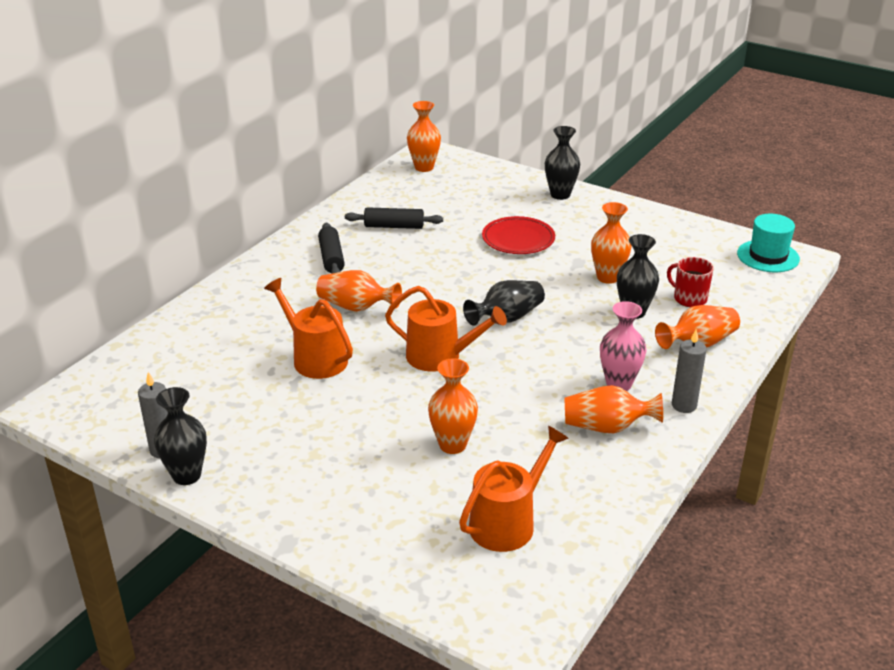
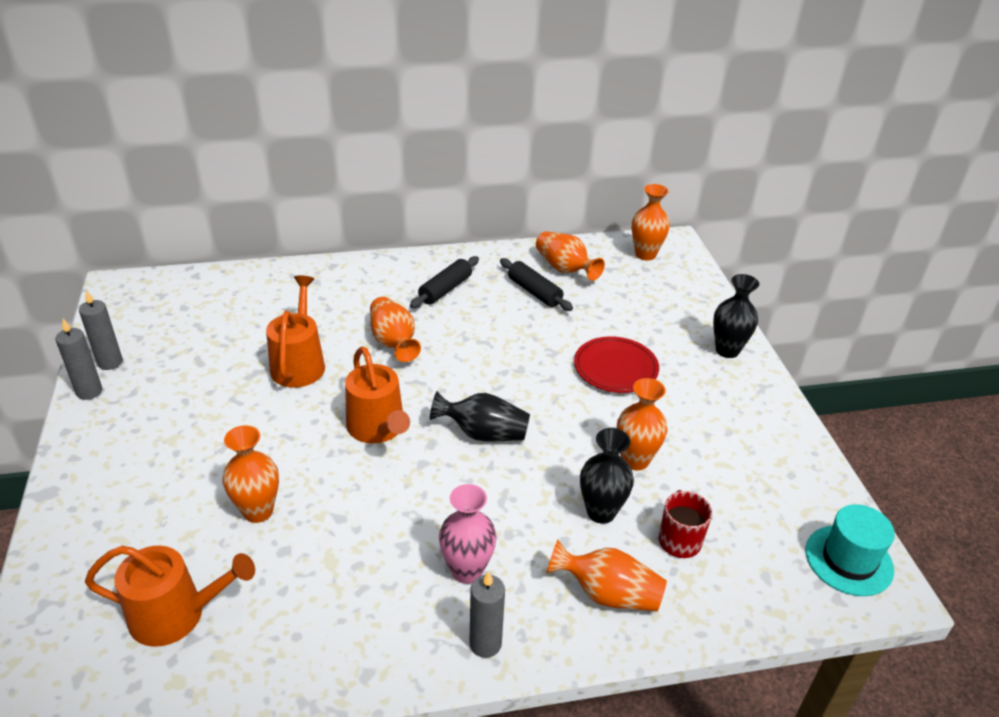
camera: 45 degrees right, 5 degrees up
black vase [154,387,207,485] -> grey candle [55,319,102,400]
orange vase [564,385,663,433] -> orange vase moved to [536,231,605,281]

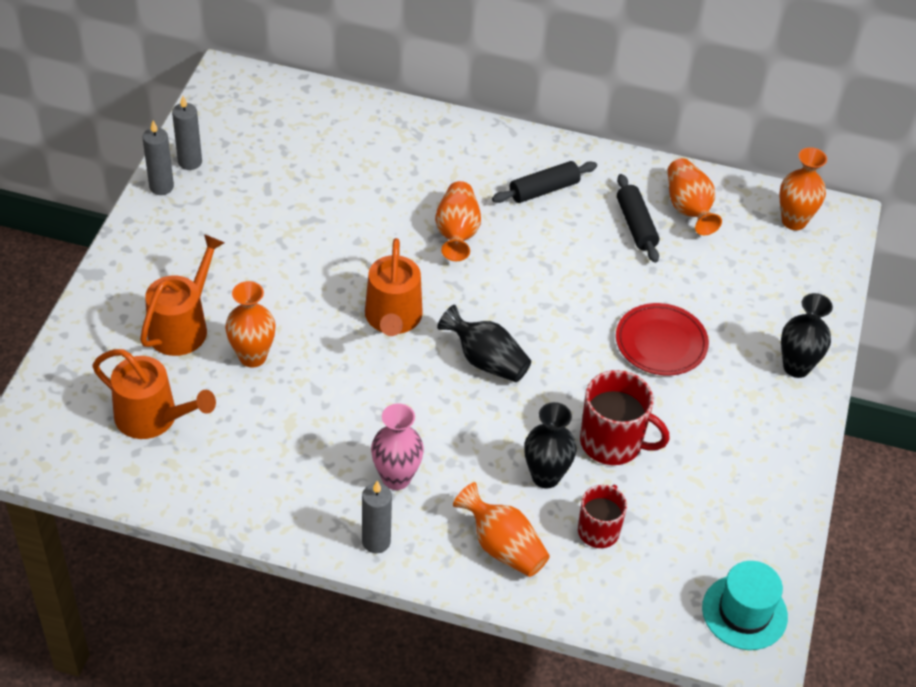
camera: 25 degrees right, 10 degrees up
orange watering can [266,275,325,388] -> orange watering can moved to [140,234,224,356]
orange vase [617,378,668,470] -> red mug [580,370,670,465]

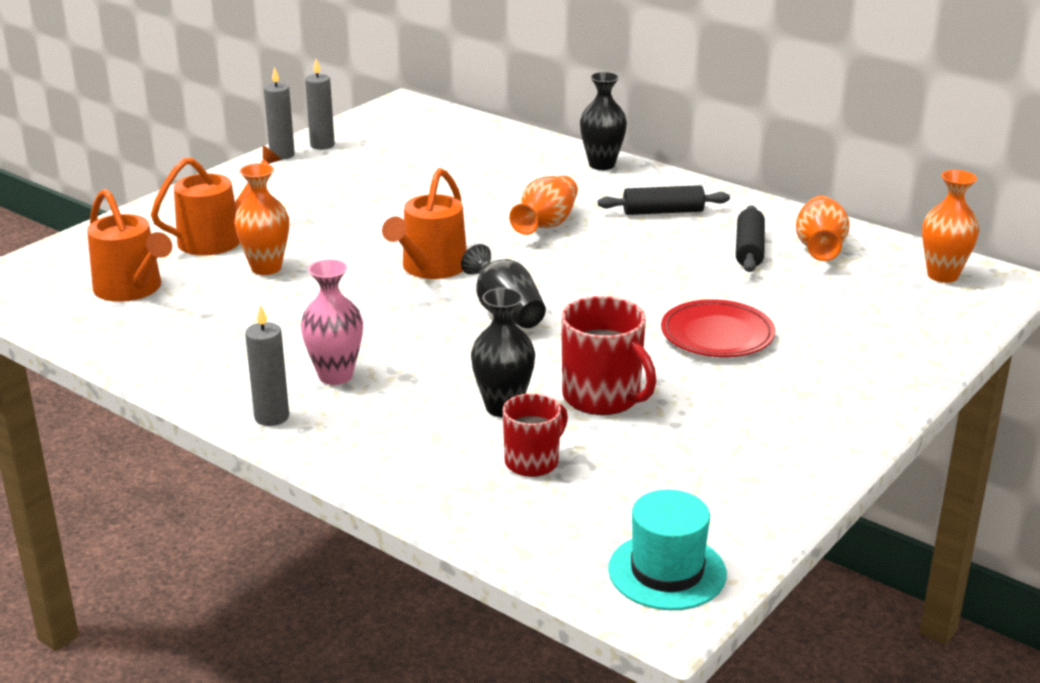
camera: 25 degrees right, 20 degrees down
orange vase [453,482,550,577] -> none
black vase [781,293,833,378] -> black vase moved to [580,72,627,170]

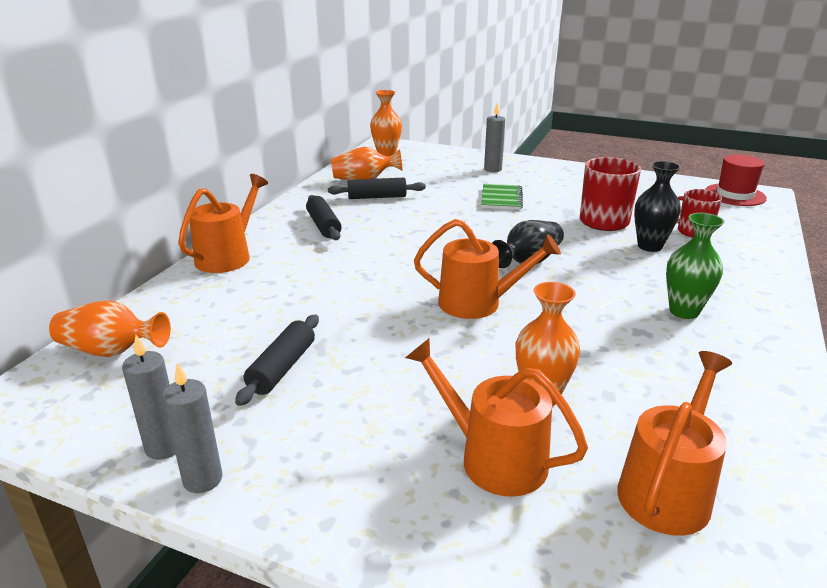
camera: 105 degrees left, 0 degrees up
grey candle [245,304,289,426] -> grey candle moved to [484,104,505,172]
pink vase [301,259,363,385] -> green vase [666,213,724,319]
orange vase [509,176,578,235] -> orange vase moved to [49,300,171,357]
black vase [580,72,627,170] -> orange watering can [178,174,268,273]
turquoise hat [608,490,727,610] -> red hat [705,155,767,206]
red plate [661,299,775,357] -> green notebook [481,184,523,210]
none -> black rolling pin [235,315,319,406]

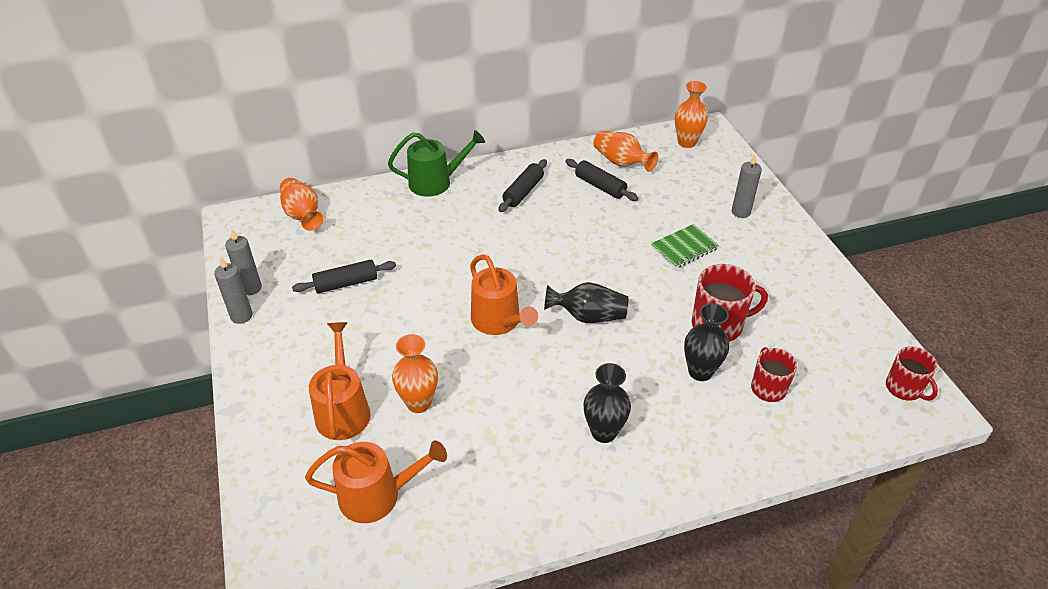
camera: 50 degrees right, 15 degrees up
orange watering can [178,174,268,273] -> green watering can [388,130,485,197]
green vase [666,213,724,319] -> black vase [583,363,631,443]
red hat [705,155,767,206] -> red mug [886,346,938,401]

